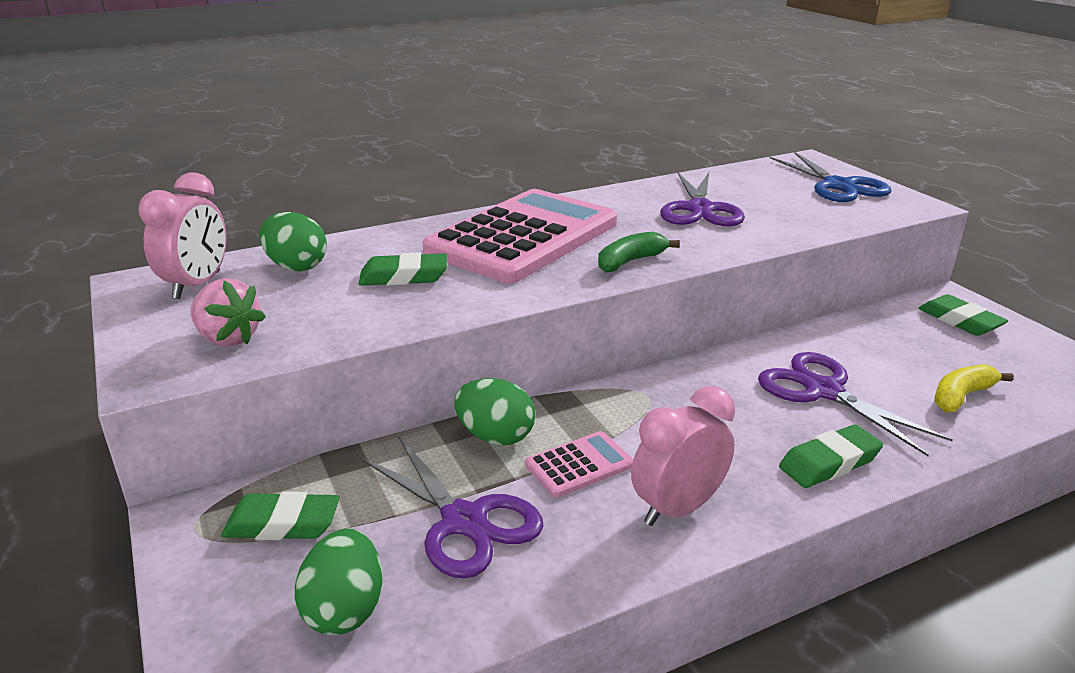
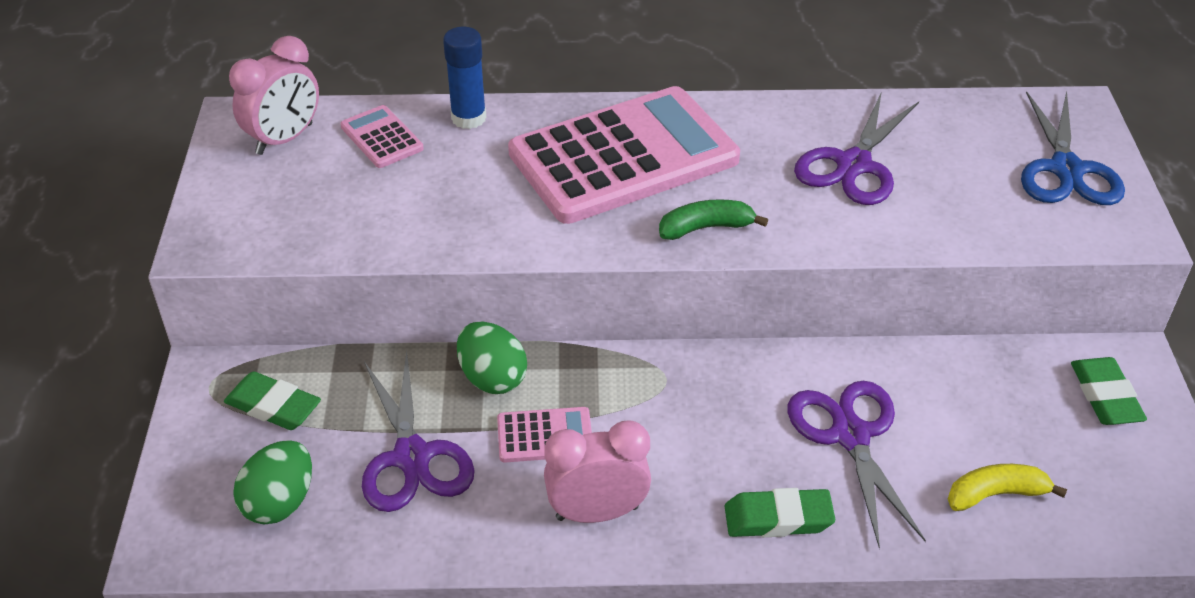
camera: 25 degrees right, 15 degrees up
pink strawberry [190,278,266,346] -> none
green egg [259,212,327,271] -> pink calculator [340,105,424,168]
green eraser [359,252,447,286] -> none
none -> blue glue stick [443,27,486,129]

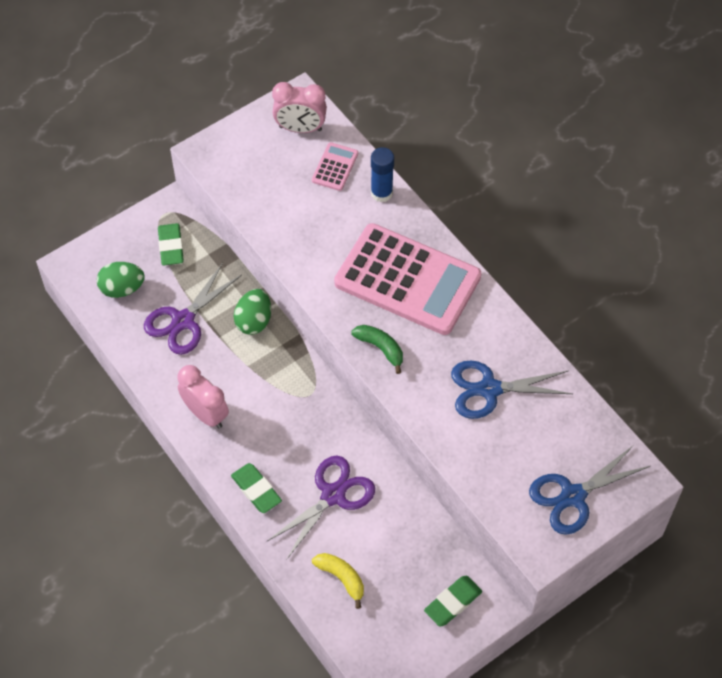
camera: 55 degrees right, 15 degrees up
pink calculator [497,407,592,462] -> none
purple scissors [794,92,919,205] -> blue scissors [451,361,573,419]

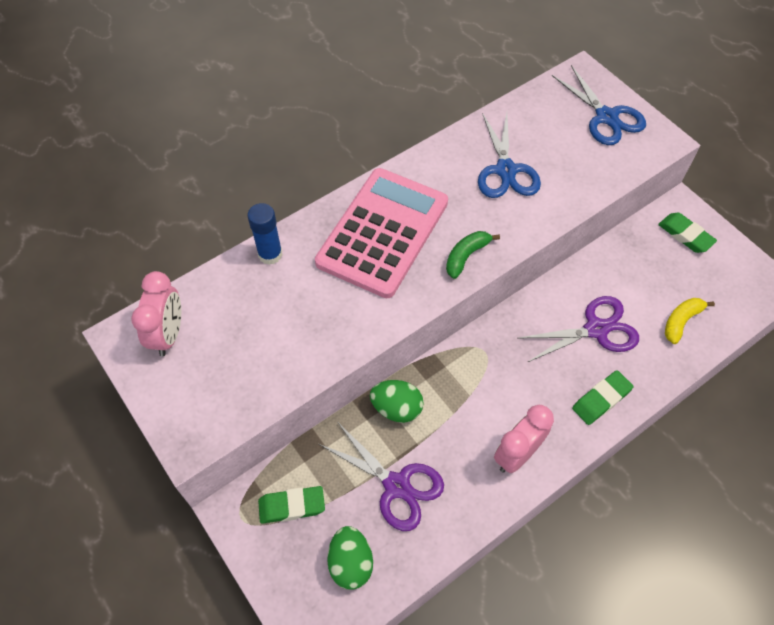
camera: 90 degrees left, 0 degrees up
purple scissors [267,456,375,559] -> purple scissors turned 120 degrees clockwise [519,296,639,362]
pink calculator [312,142,358,191] -> none

